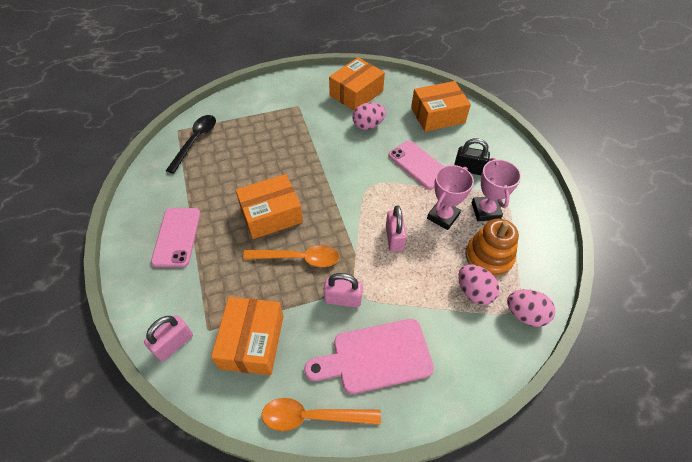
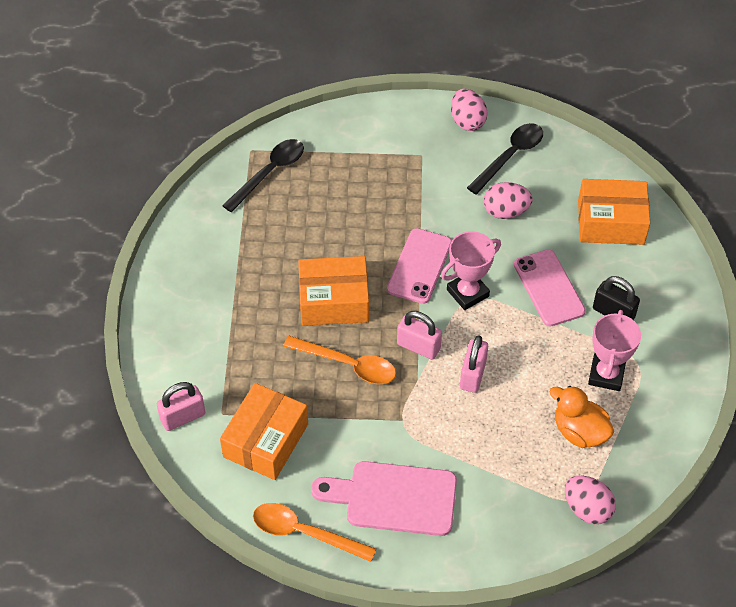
camera: 20 degrees right, 0 degrees up
pink phone [151,208,200,267] -> pink phone moved to [387,228,452,304]
pink padlock [324,273,363,308] -> pink padlock moved to [397,311,442,359]
orange box [329,58,385,111] -> black spoon [467,123,543,195]
pink trophy [427,165,474,230] -> pink trophy moved to [441,231,501,310]
pink egg [458,264,500,305] -> pink egg moved to [451,89,488,131]
orange stacking toy [465,219,519,277] -> orange duck [550,386,614,448]

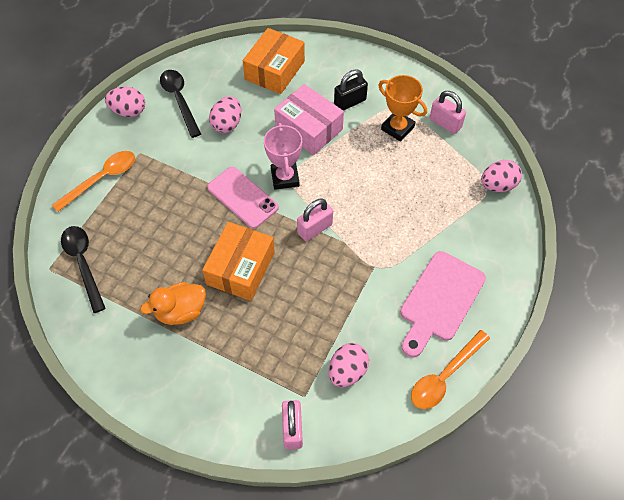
camera: 65 degrees left, 5 degrees up
orange box [220,383,308,480] -> pink egg [329,343,369,387]
orange spoon [283,336,396,384] -> orange spoon moved to [52,151,135,212]
pink padlock [460,335,488,393] -> pink padlock moved to [430,91,466,134]
pink phone [514,249,586,326] -> pink box [274,84,344,155]
orange duck [550,386,614,448] -> orange duck moved to [140,282,206,325]
pink trophy [588,310,641,391] -> orange trophy [378,75,427,142]

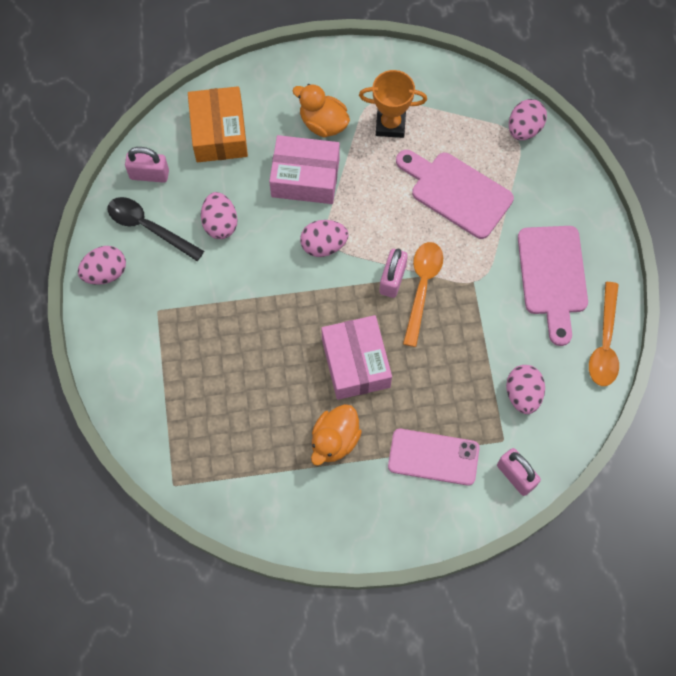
camera: 35 degrees left, 10 degrees up
orange spoon [52,151,135,212] -> orange spoon moved to [403,242,443,347]
black spoon [61,226,106,313] -> none
orange box [202,222,275,301] -> pink box [321,315,392,400]
pink phone [207,167,279,229] -> pink phone moved to [388,429,480,486]
pink trophy [264,123,302,190] -> pink egg [300,220,348,257]
black padlock [334,69,368,111] -> orange duck [293,84,350,137]
pink padlock [430,91,466,134] -> pink padlock moved to [125,147,169,183]
none -> pink cutting board [396,150,514,239]

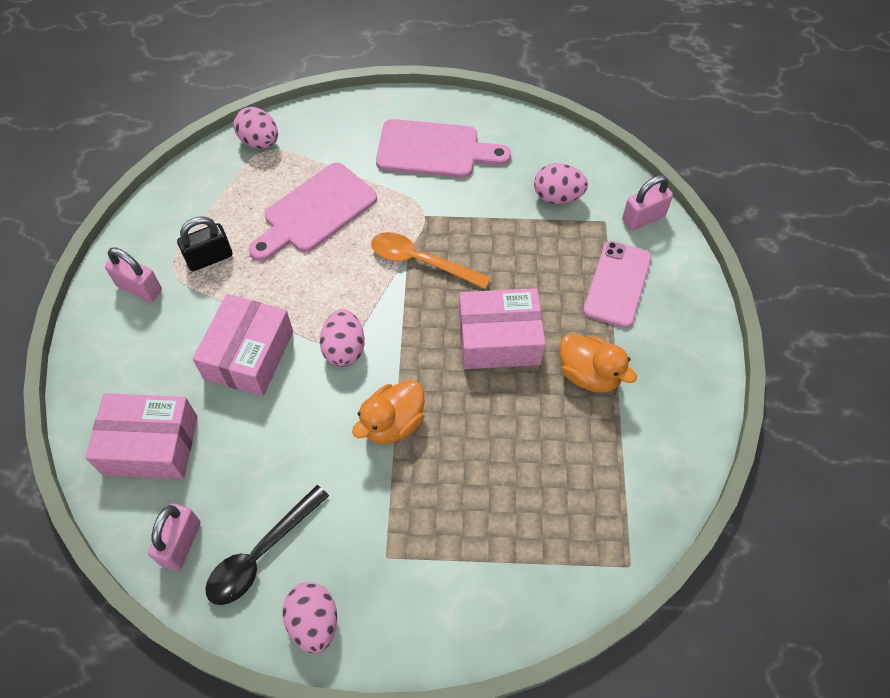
camera: 80 degrees left, 10 degrees down
orange box [188,86,248,162] -> pink box [85,393,198,479]
pink egg [201,192,237,239] -> none
orange duck [293,84,350,137] -> orange duck moved to [352,380,425,445]
orange trophy [359,70,427,138] -> black padlock [177,216,232,271]
pink padlock [379,248,408,298] -> pink padlock moved to [105,248,162,302]
orange spoon [589,282,619,386] -> none

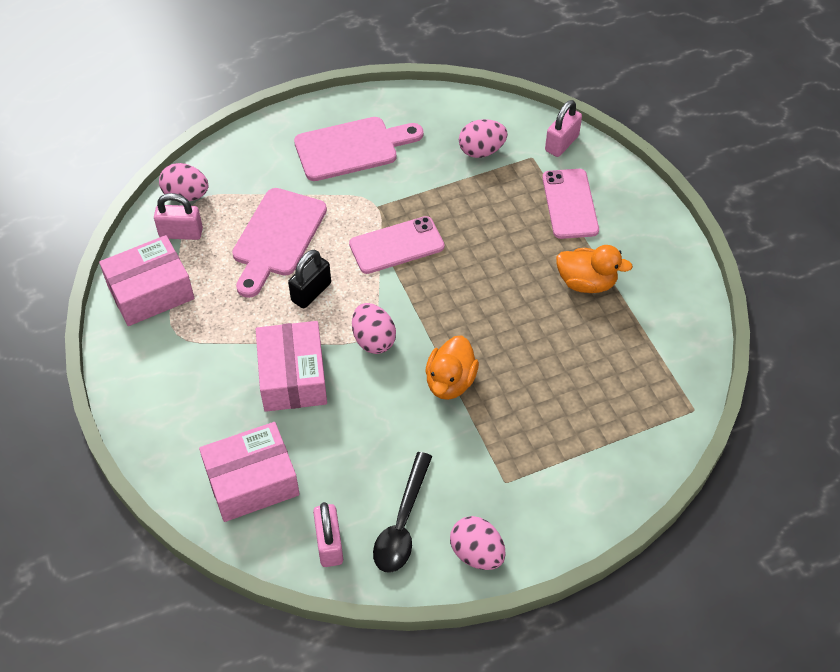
camera: 25 degrees left, 5 degrees down
pink padlock [105,248,162,302] -> pink padlock moved to [154,193,203,240]
black padlock [177,216,232,271] -> black padlock moved to [288,250,331,308]
orange spoon [371,232,491,289] -> pink phone [349,216,445,274]
pink box [459,288,545,369] -> pink box moved to [99,235,194,326]

